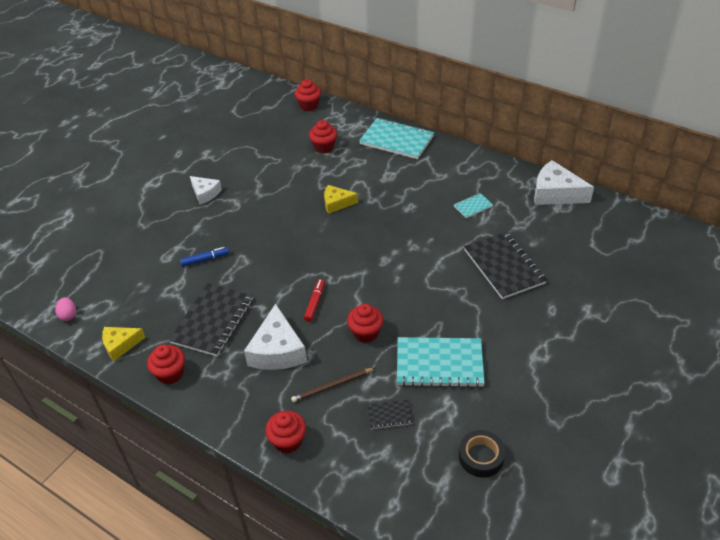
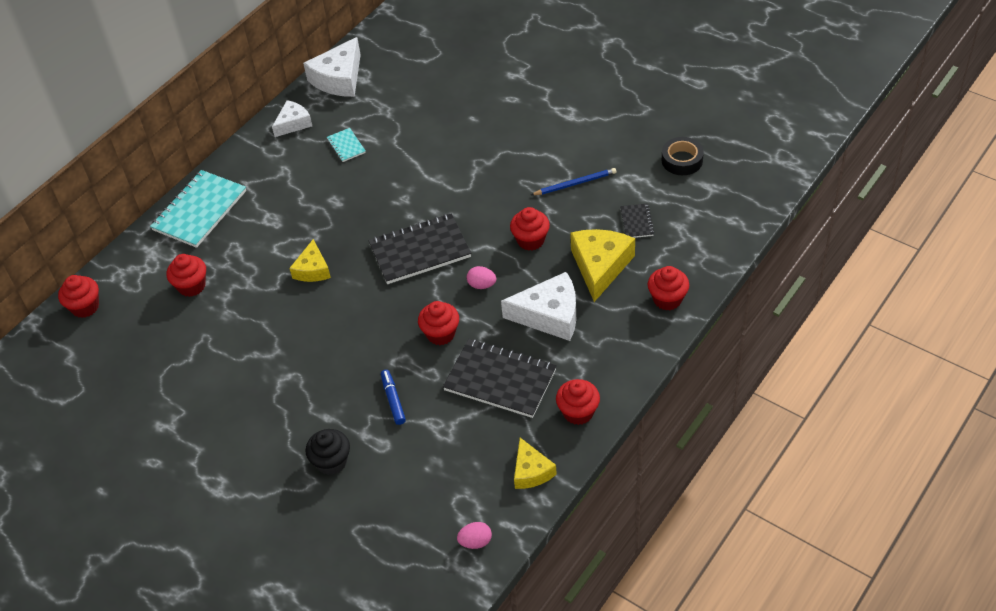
camera: 85 degrees left, 5 degrees up
white cheese [190,176,222,204] -> white cheese moved to [272,100,312,137]
brown pencil [291,368,375,402] -> yellow cheese [570,229,635,302]
red marker [304,279,325,322] -> pink egg [467,266,496,289]
turquoise notebook [397,337,485,388] -> blue pencil [531,168,616,195]
black notebook [464,232,547,299] -> black notebook moved to [368,213,471,284]
none -> black cupcake [306,429,350,475]
none -> red cupcake [418,301,459,345]

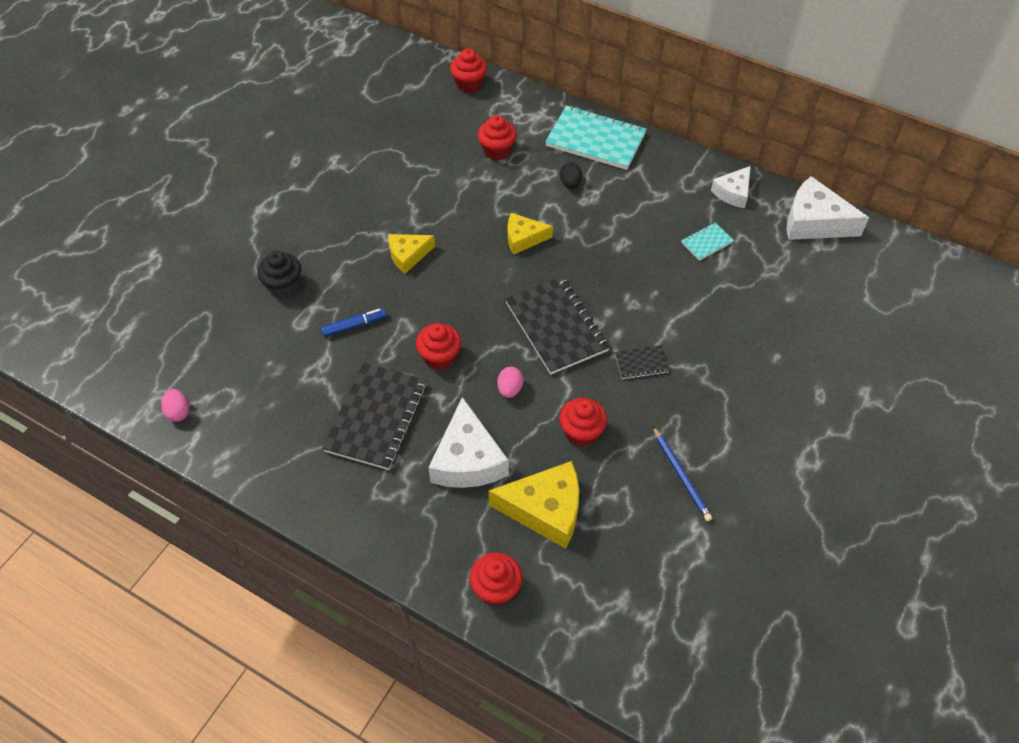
camera: 80 degrees right, 5 degrees up
white cheese [272,100,312,137] -> white cheese turned 90 degrees clockwise [711,166,751,208]
yellow cheese [514,438,557,489] -> yellow cheese moved to [388,234,435,274]
red cupcake [556,379,600,425] -> none
black notebook [620,203,654,238] -> black notebook moved to [615,345,669,379]
black tape [662,137,704,175] -> none
none -> black egg [560,162,582,188]

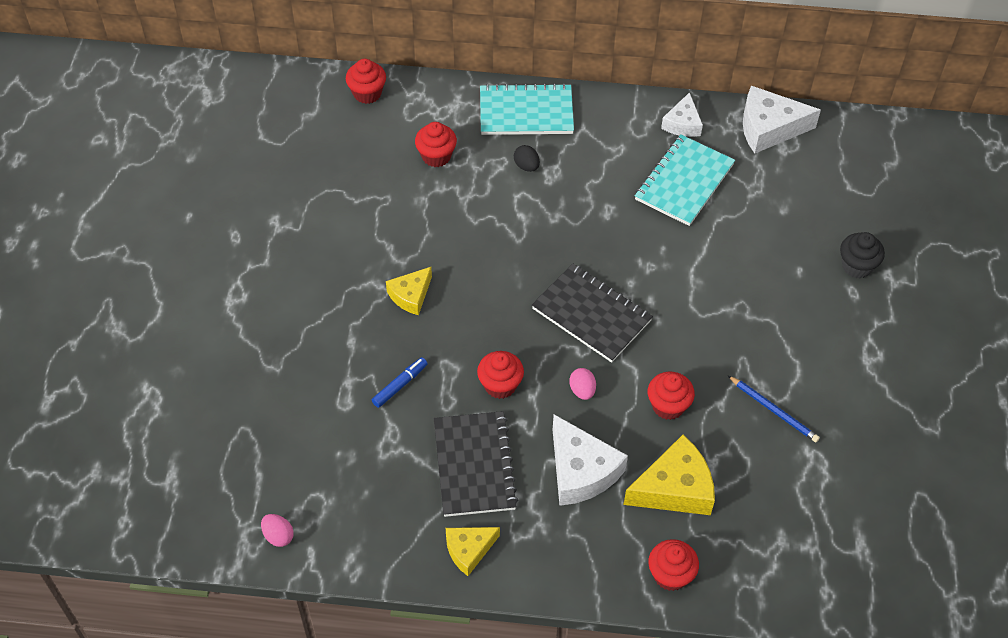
camera: 25 degrees left, 0 degrees up
black cupcake [257,251,301,298] -> black cupcake moved to [840,232,885,278]
yellow cheese [508,213,553,254] -> yellow cheese moved to [446,527,500,576]
black notebook [615,345,669,379] -> none
turquoise notebook [681,222,734,261] -> turquoise notebook [635,134,735,226], size x2.12

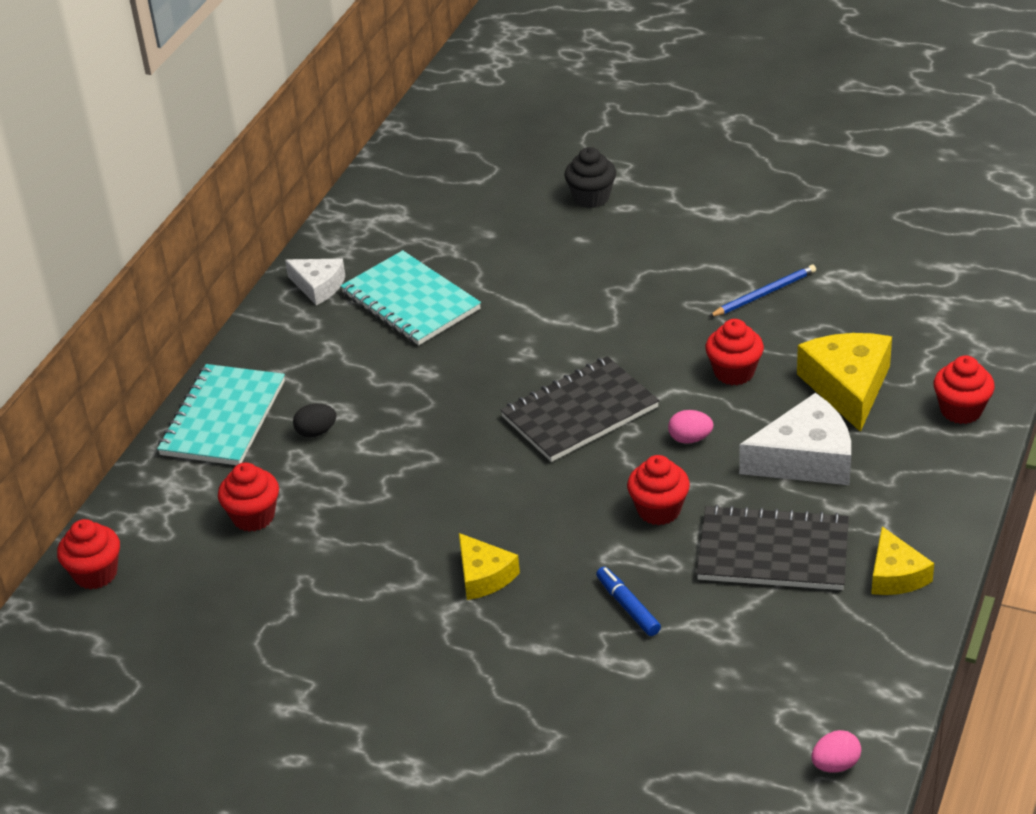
camera: 70 degrees left, 15 degrees down
white cheese [743,86,821,154] -> none

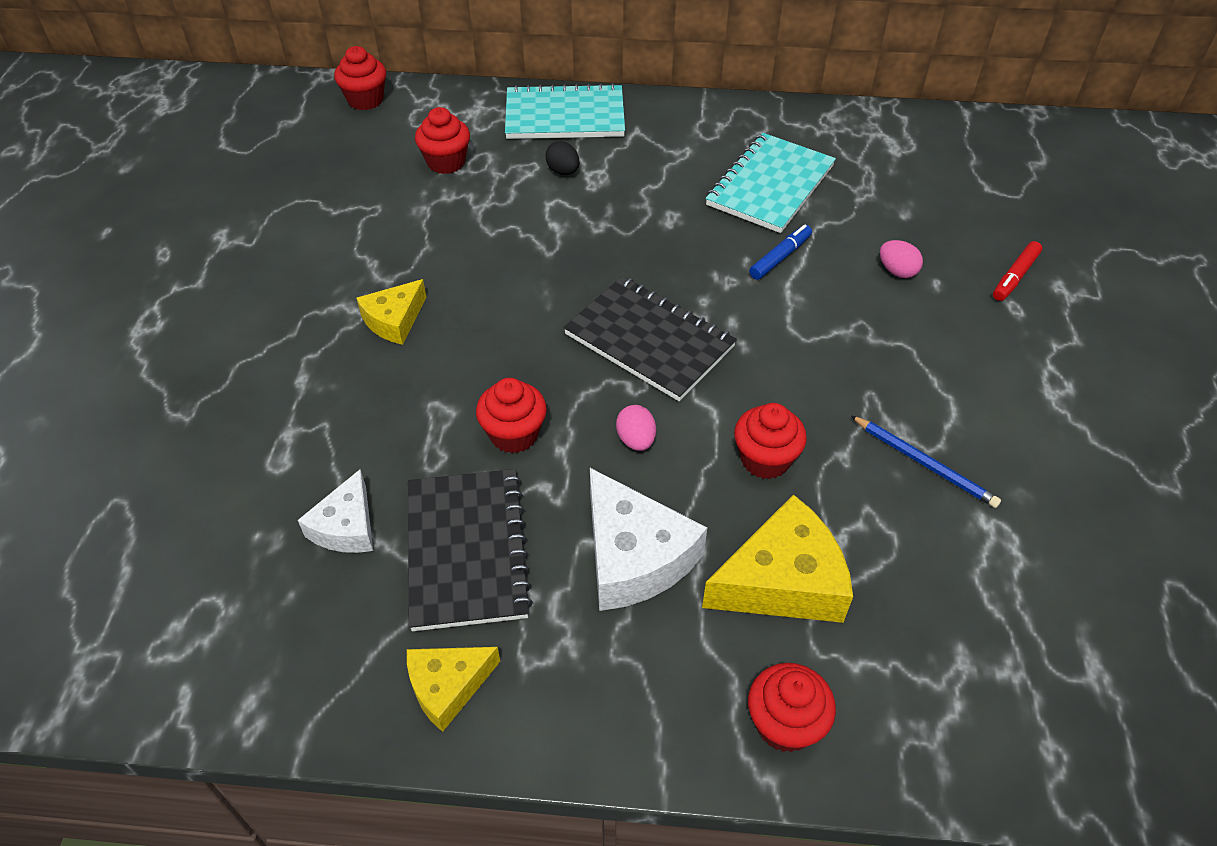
camera: 70 degrees right, 10 degrees up
white cheese [285,259,345,305] -> white cheese moved to [298,469,373,553]
black cupcake [564,147,616,208] -> red marker [993,241,1042,301]
blue marker [596,567,661,636] -> blue marker moved to [749,224,812,280]
pink egg [811,730,861,773] -> pink egg moved to [880,240,923,278]

